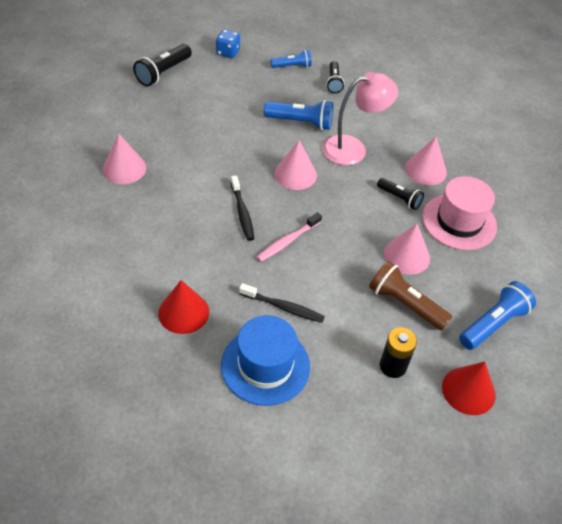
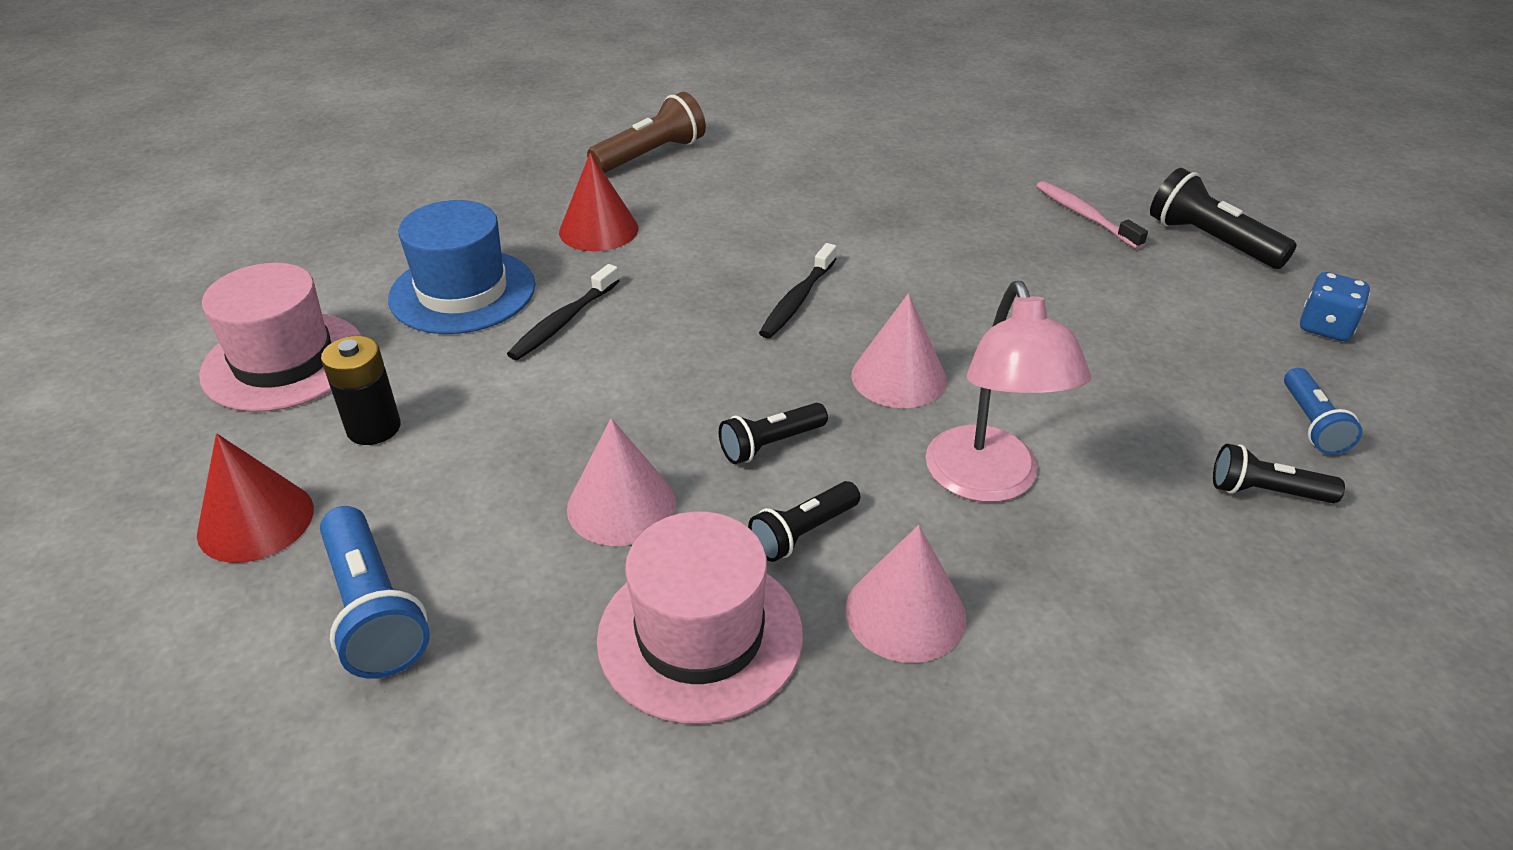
camera: 105 degrees right, 10 degrees down
pink cone [102,134,146,184] -> none
black toothbrush [231,175,254,241] -> black toothbrush turned 60 degrees counterclockwise [759,243,837,339]
pink toothbrush [256,212,322,262] -> pink toothbrush moved to [1036,181,1148,249]
blue flashlight [264,100,333,130] -> none
brown flashlight [369,261,452,330] -> brown flashlight moved to [587,92,706,173]
none -> pink hat [199,263,362,412]
none -> black flashlight [719,403,828,464]

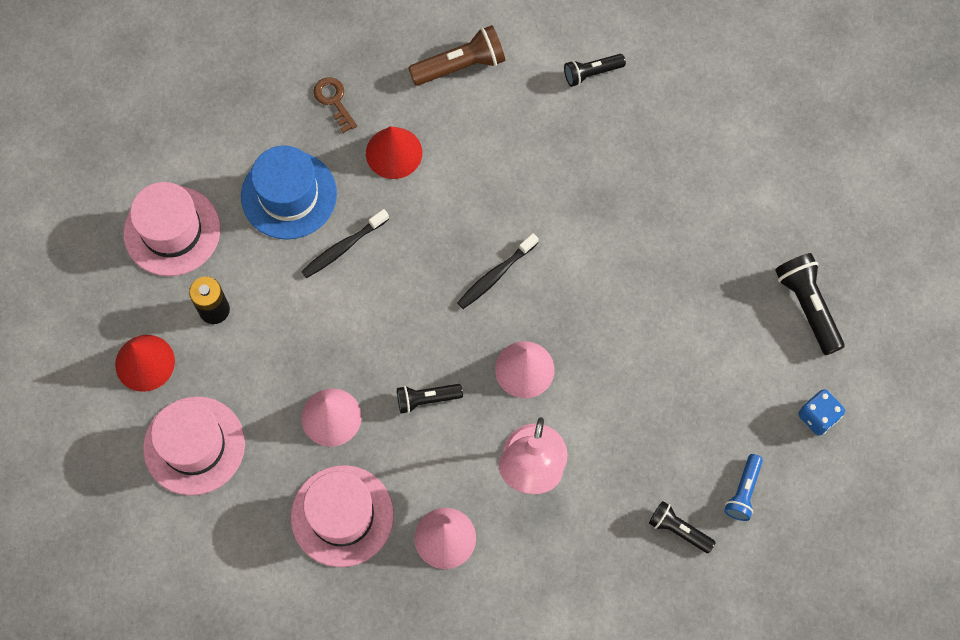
camera: 20 degrees right, 30 degrees up
blue flashlight [320,506,430,679] -> pink hat [143,396,245,496]
black flashlight [748,481,860,562] -> black flashlight moved to [564,54,626,87]
pink toothbrush [1036,181,1148,249] -> none
none -> brown key [313,77,357,133]

